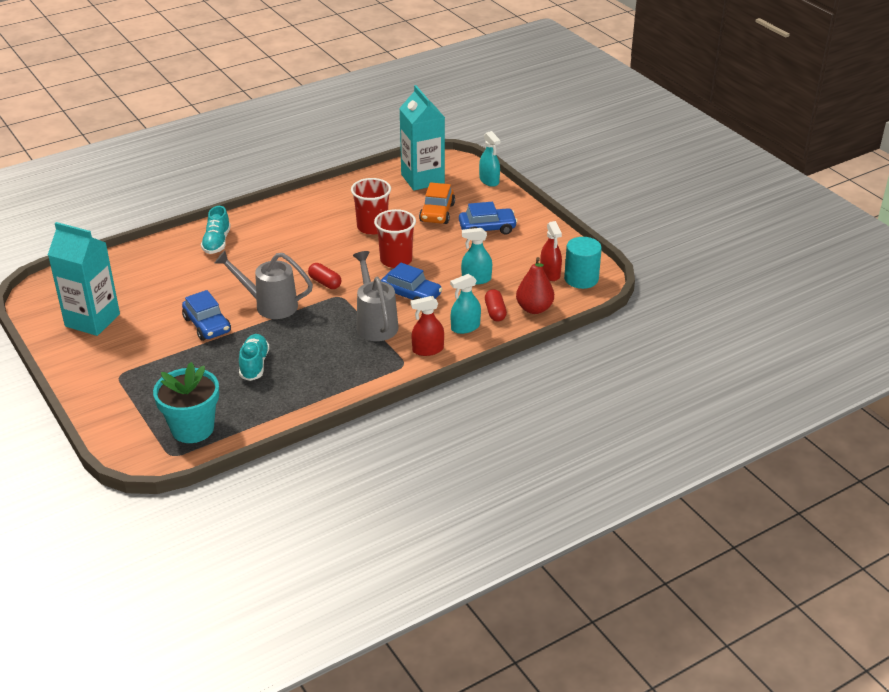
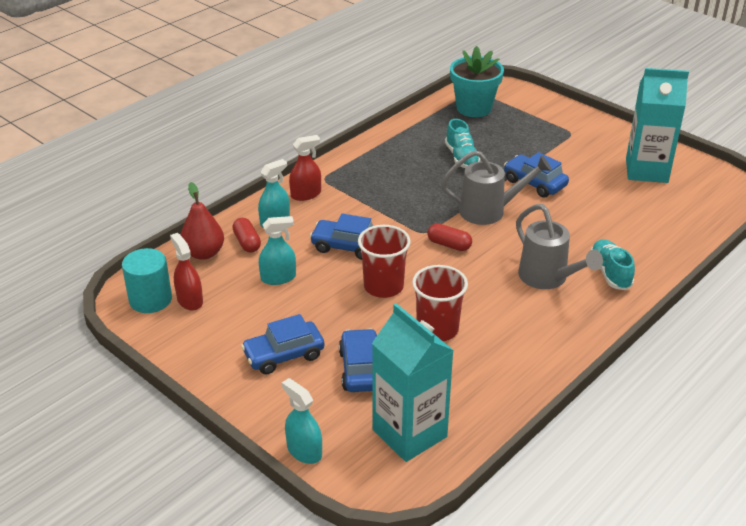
camera: 165 degrees right, 0 degrees up
grey watering can [353,251,399,341] -> grey watering can moved to [516,204,603,289]
orange car [419,182,455,224] -> blue car [339,328,377,392]

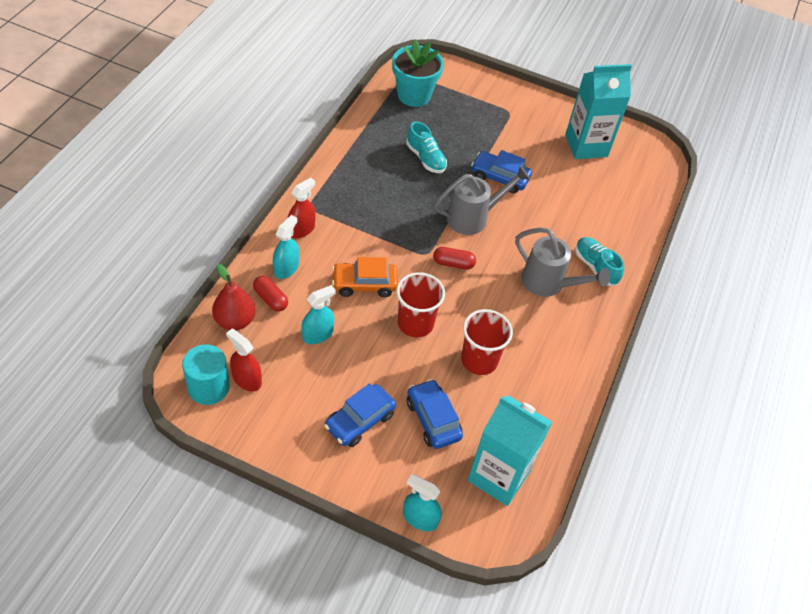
camera: 25 degrees left, 15 degrees up
blue car [310,213,373,260] -> orange car [332,257,398,297]

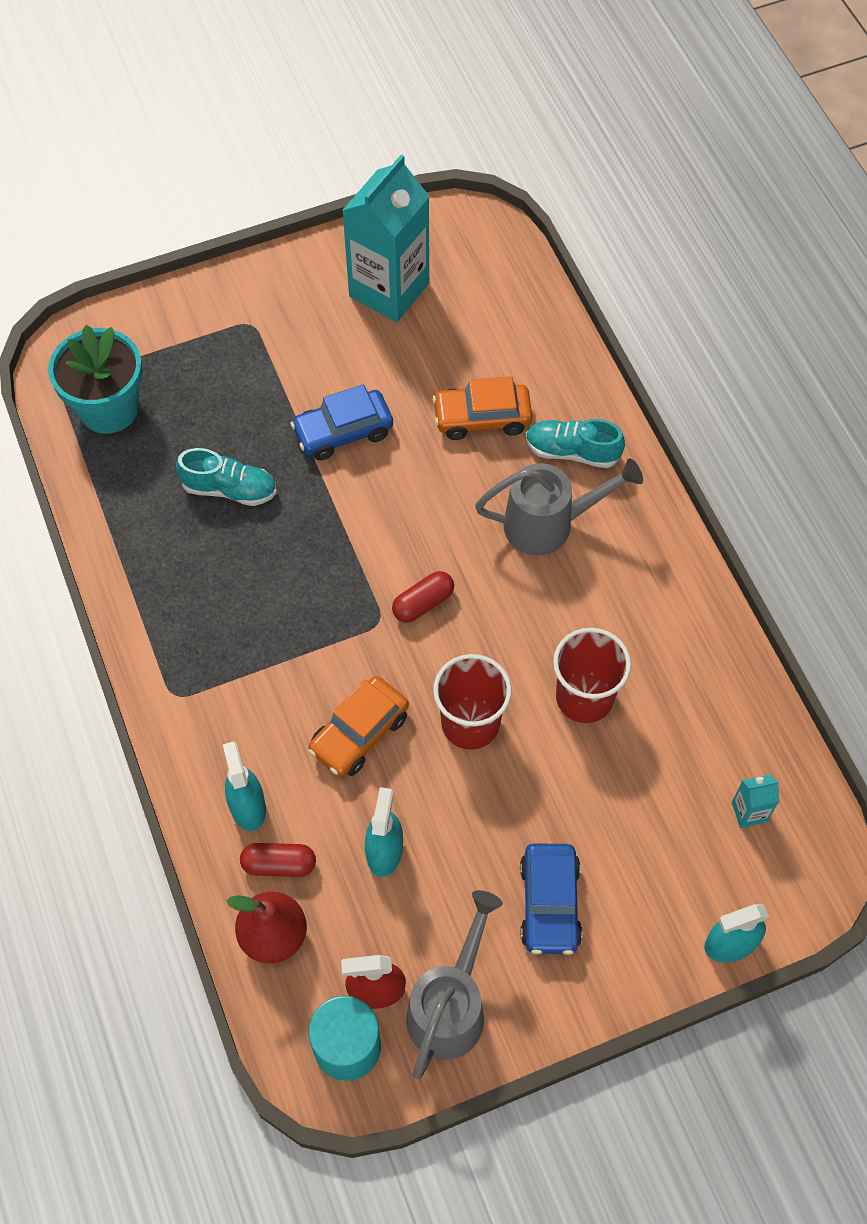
camera: 40 degrees left, 10 degrees up
red spray bottle [288,178,316,238] -> none
blue car [407,379,463,449] -> none
grey watering can [434,166,530,235] -> grey watering can moved to [406,890,503,1079]
turquoise carton [468,395,552,506] -> turquoise carton [732,774,780,828], size x0.41
none -> orange car [432,376,532,440]

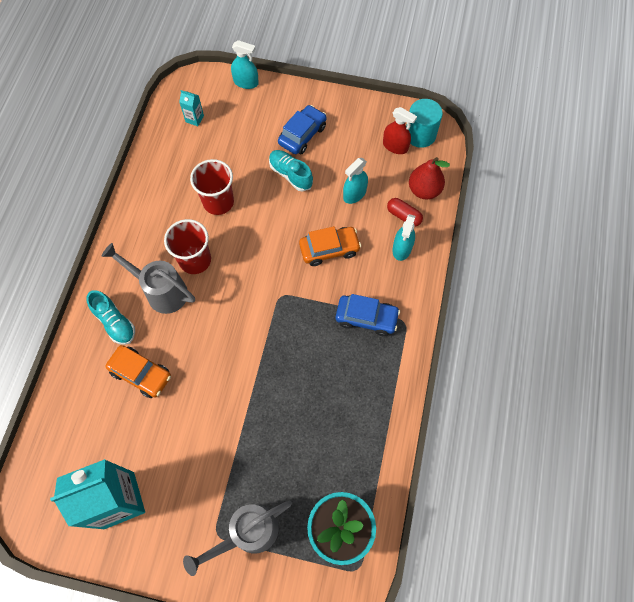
camera: 145 degrees left, 5 degrees up
turquoise shoe [176,448,277,506] -> turquoise shoe moved to [269,150,313,192]
blue car [290,384,393,460] -> blue car moved to [336,294,400,336]
red capsule [392,571,454,623] -> none
grey watering can [406,890,503,1079] -> grey watering can moved to [183,500,292,576]
red cup [433,654,512,750] -> red cup moved to [164,219,211,274]

